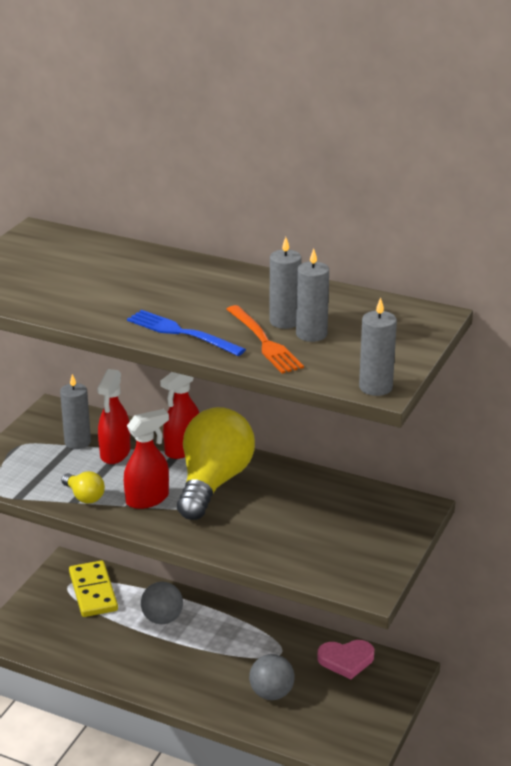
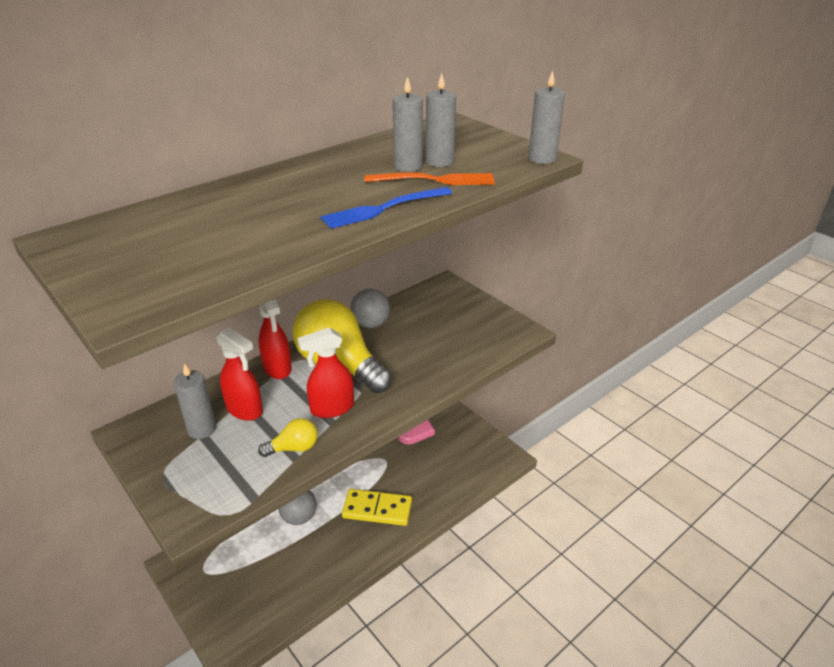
camera: 65 degrees left, 5 degrees up
yellow domino [69,560,118,617] -> yellow domino moved to [342,489,412,526]
red spray bottle [124,409,169,509] -> red spray bottle turned 105 degrees counterclockwise [297,327,354,418]
grey ball [249,654,295,700] -> grey ball moved to [350,289,390,328]

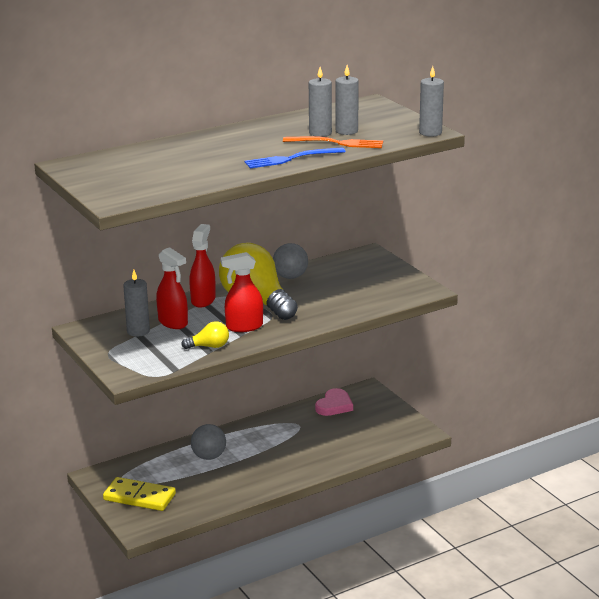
camera: 10 degrees right, 10 degrees down
red spray bottle [258,299,292,379] -> red spray bottle turned 150 degrees counterclockwise [189,224,216,308]
yellow domino [342,489,412,526] -> yellow domino moved to [103,477,176,511]

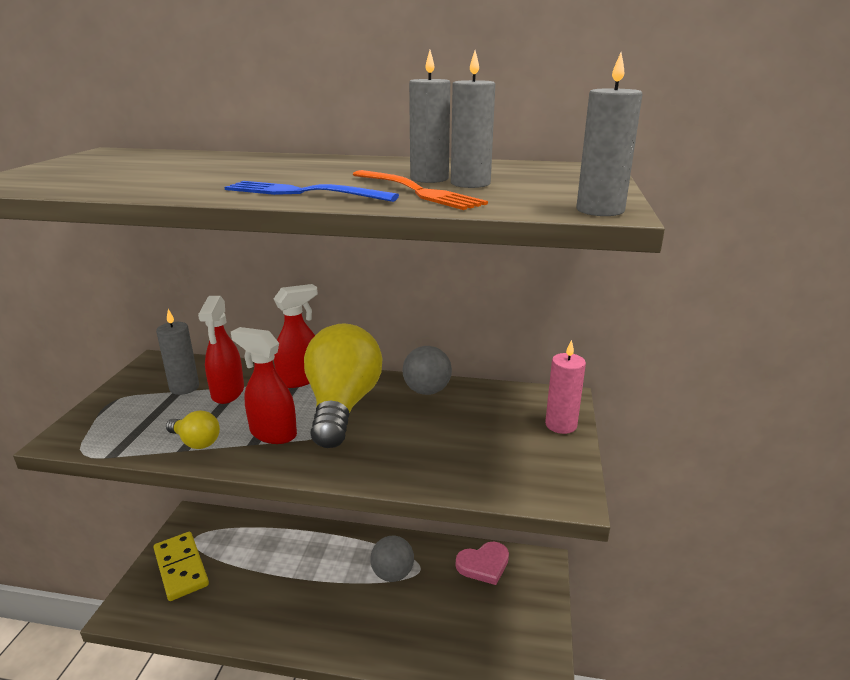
camera: 40 degrees right, 0 degrees up
grey ball [191,424,226,460] -> grey ball moved to [370,536,414,582]
none -> pink candle [545,340,586,434]

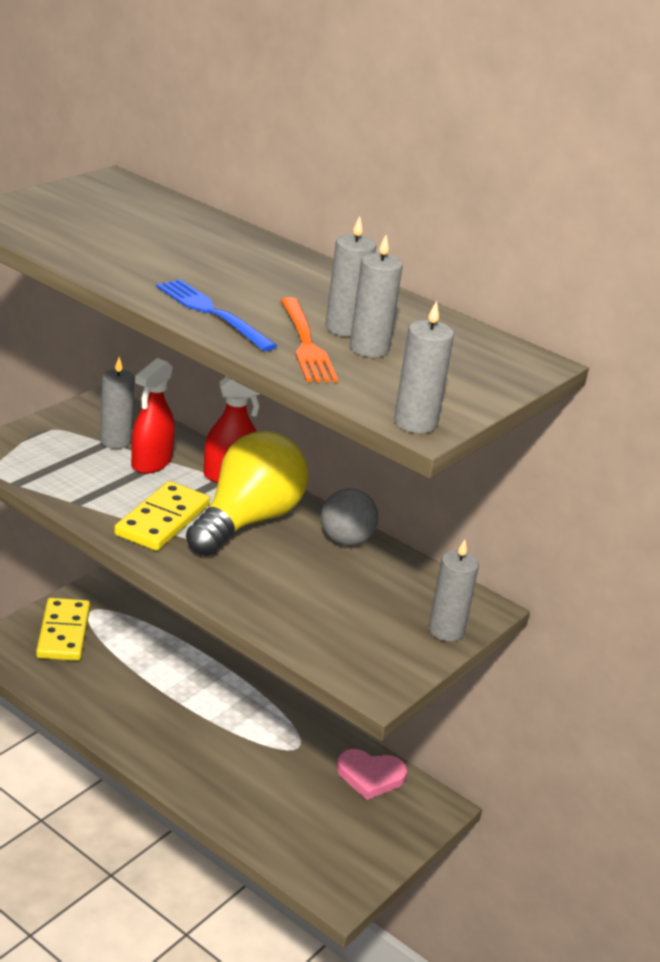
camera: 25 degrees right, 5 degrees up
yellow light bulb [166,410,220,449] -> none
red spray bottle [231,327,297,444] -> yellow domino [114,481,210,551]
grey ball [370,536,414,582] -> none
pink candle [545,340,586,434] -> grey candle [429,540,479,641]

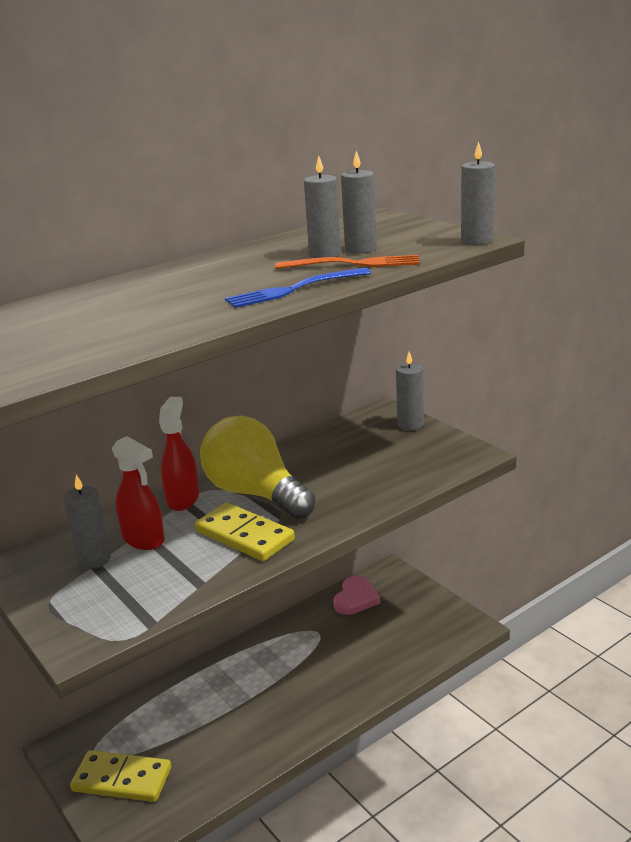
camera: 70 degrees left, 5 degrees down
grey ball [321,488,378,546] -> none

